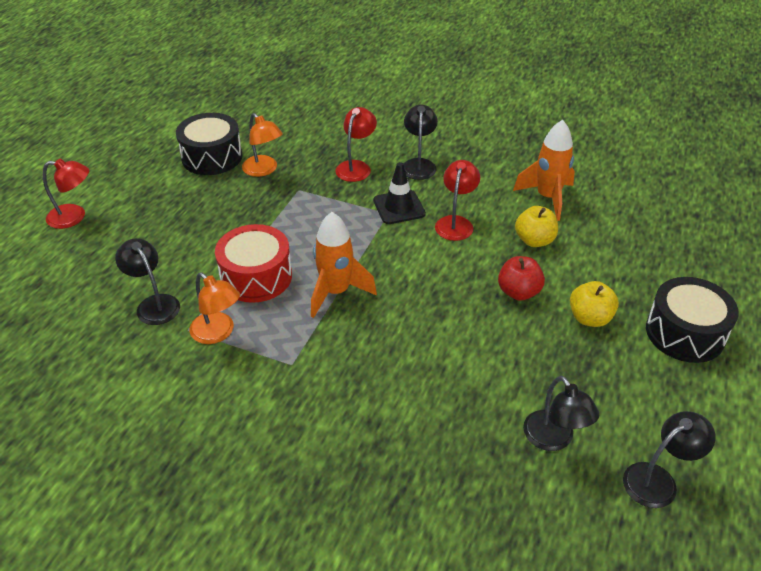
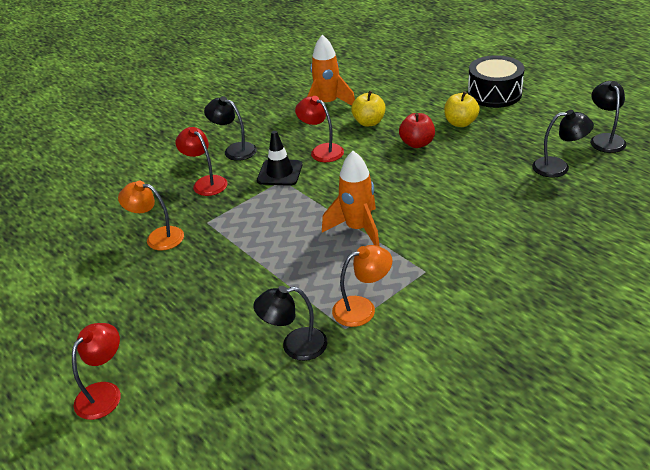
camera: 60 degrees left, 5 degrees down
black drum [176,113,242,175] -> none
red drum [215,224,292,303] -> none
orange lamp [242,113,283,177] -> orange lamp turned 150 degrees counterclockwise [118,181,184,251]

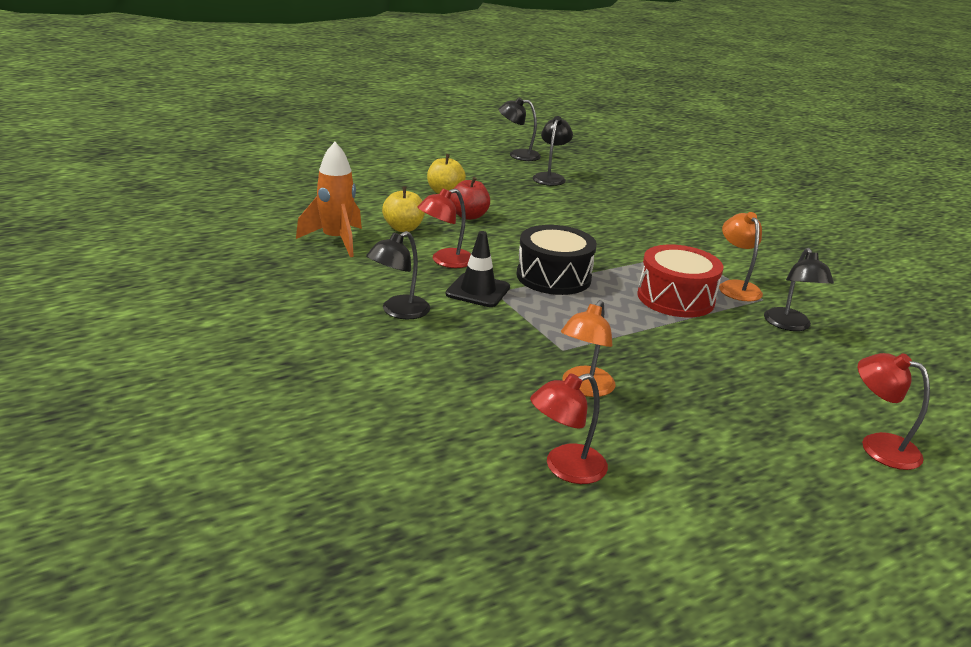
camera: 85 degrees left, 10 degrees down
red lamp [176,127,228,196] -> red lamp moved to [530,373,608,484]
orange rocket [322,151,380,247] -> none
black drum [468,55,524,108] -> black drum moved to [517,225,597,295]
none -> red drum [637,244,723,317]

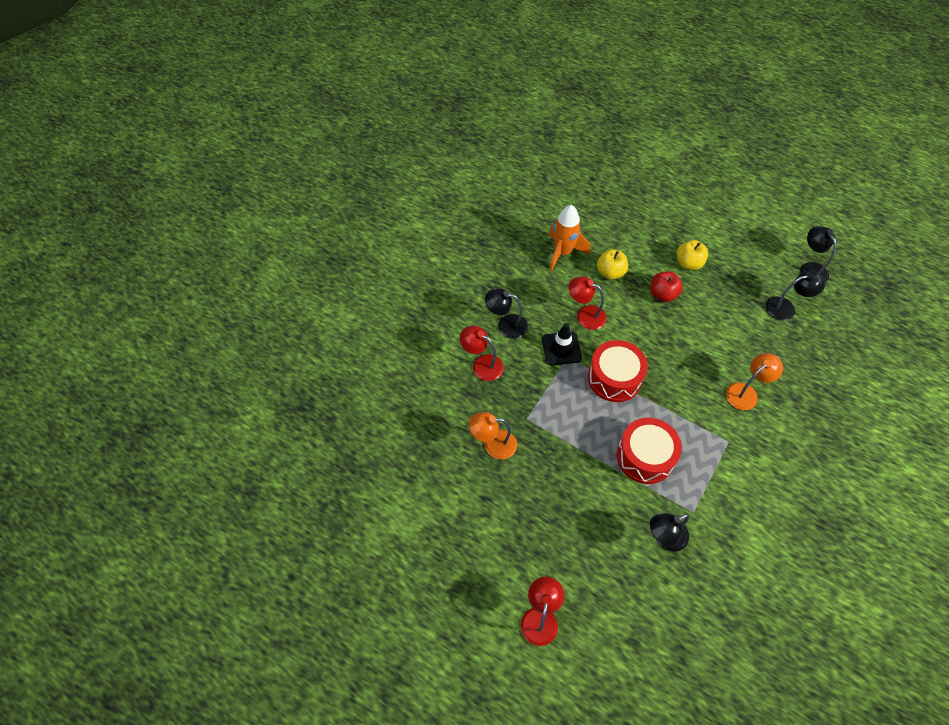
camera: 65 degrees right, 30 degrees up
black drum [517,225,597,295] -> red drum [588,340,648,402]
red lamp [530,373,608,484] -> red lamp moved to [460,326,504,381]
orange lamp [719,212,763,301] -> orange lamp moved to [726,353,783,410]

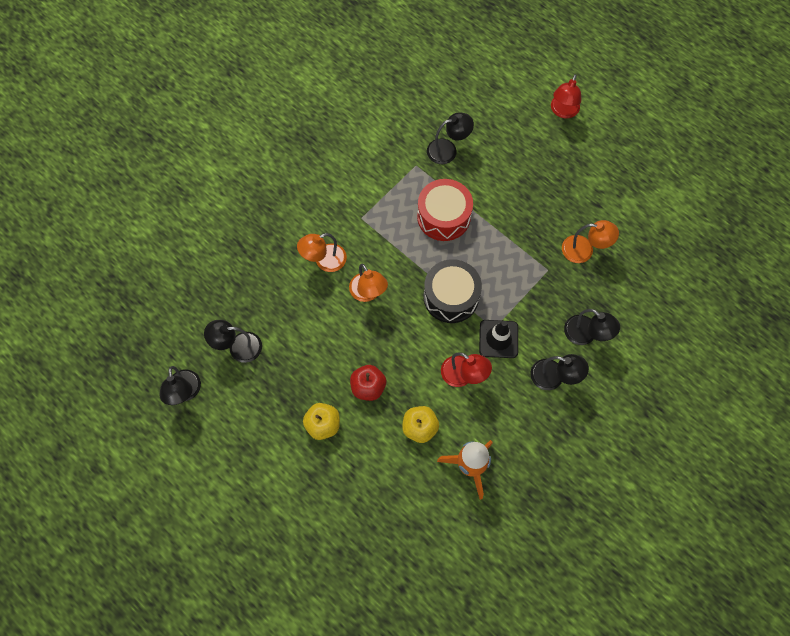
camera: 170 degrees left, 10 degrees up
red lamp [460,326,504,381] -> black lamp [564,309,620,345]
red drum [588,340,648,402] -> black drum [424,259,482,323]
none -> orange lamp [349,264,388,302]

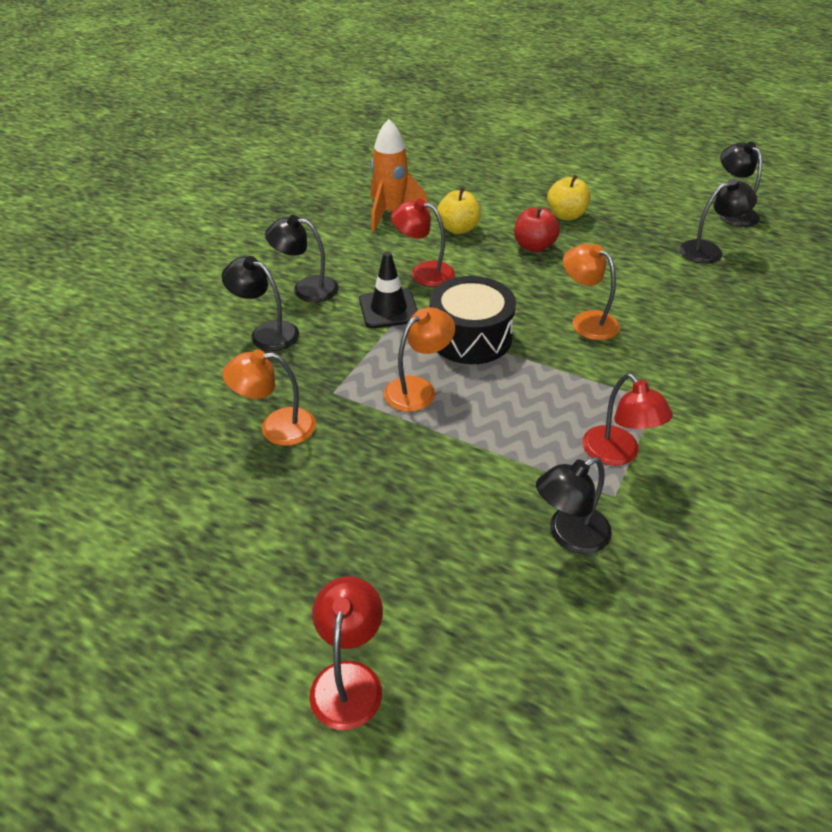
camera: 165 degrees right, 25 degrees down
orange lamp [297,233,347,272] -> orange lamp moved to [384,307,455,412]
red drum [417,179,473,241] -> none
none -> red lamp [582,373,673,466]

